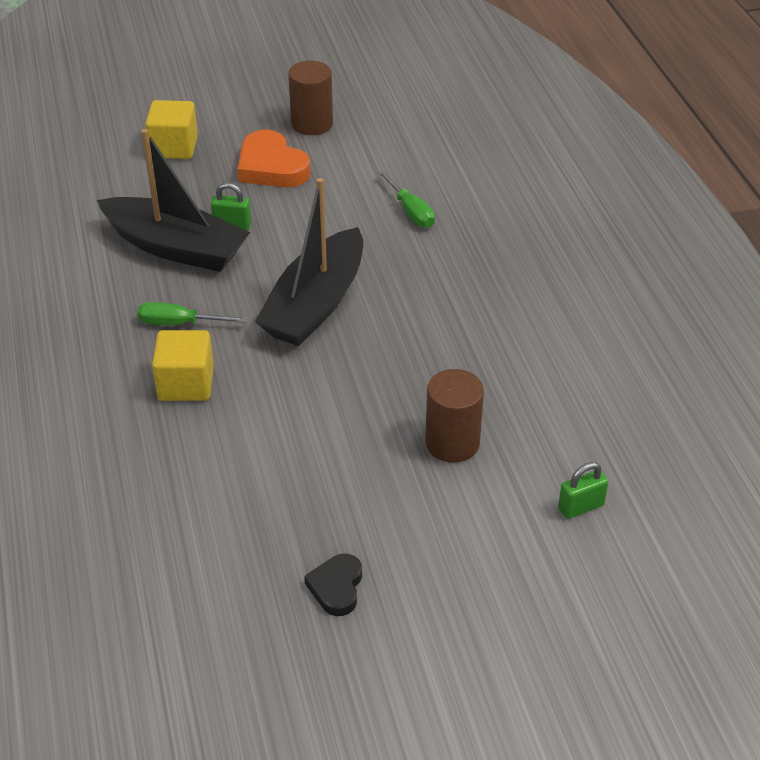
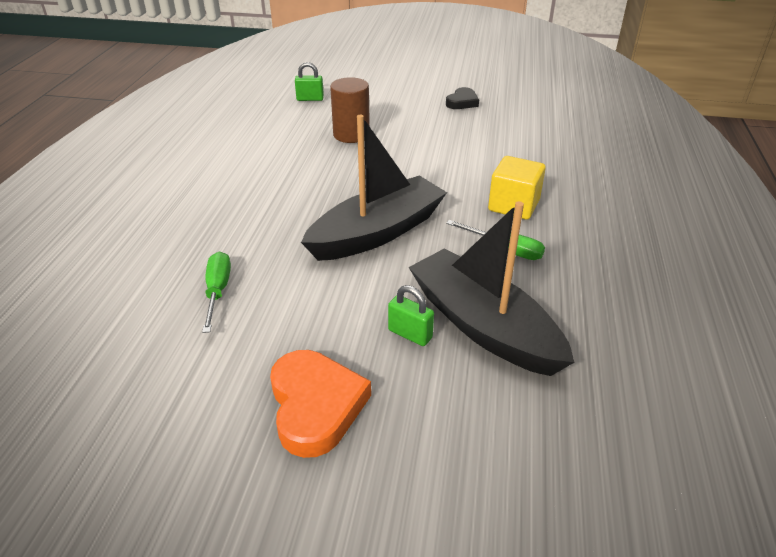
camera: 155 degrees left, 5 degrees down
yellow cube [145,100,198,159] -> none
brown cylinder [288,61,333,135] -> none

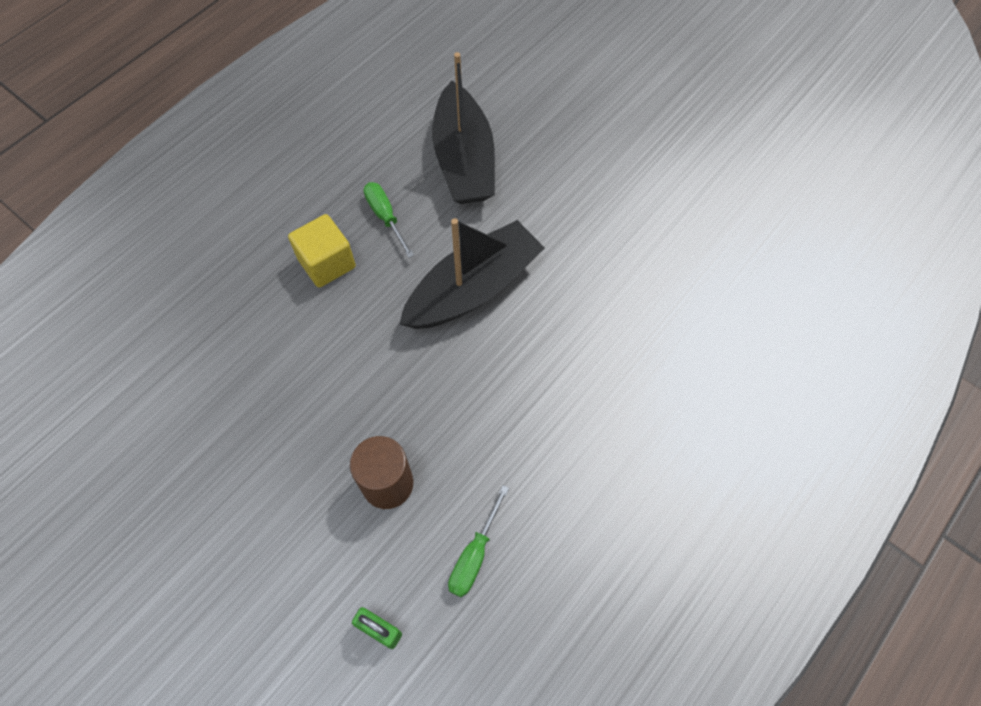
camera: 150 degrees left, 25 degrees up
green screwdriver [202,252,231,333] -> green screwdriver moved to [448,485,509,597]
orange heart [270,350,371,458] -> none
black boat [301,115,447,261] -> black boat turned 150 degrees clockwise [399,218,545,329]
green padlock [388,285,434,346] -> none
black heart [446,87,479,109] -> none

